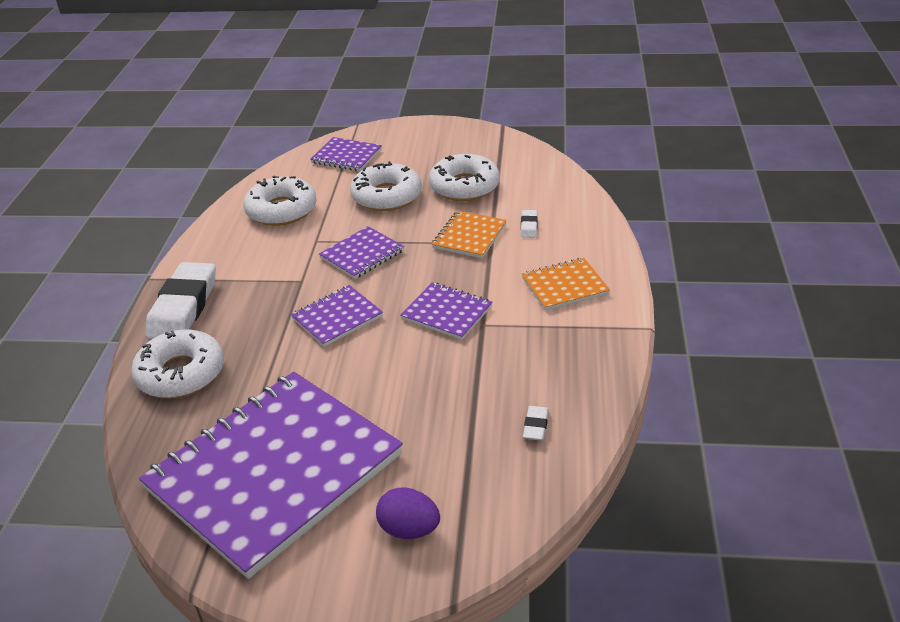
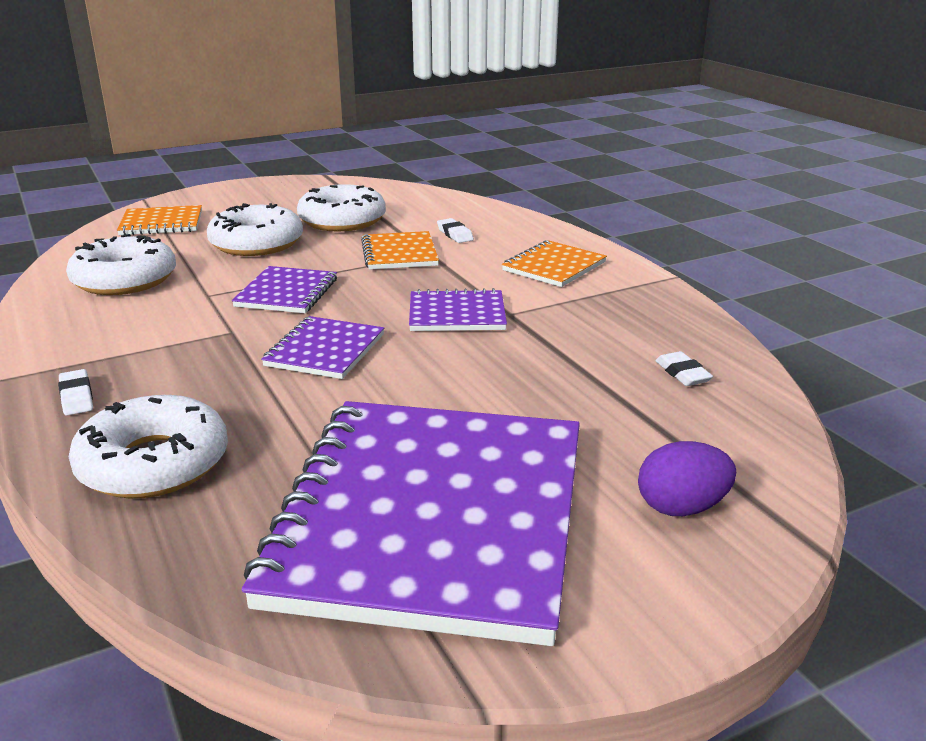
camera: 35 degrees left, 10 degrees down
white eraser [145,262,216,339] -> white eraser [58,369,93,415], size x0.42
purple notebook [310,137,382,171] -> orange notebook [117,205,202,235]

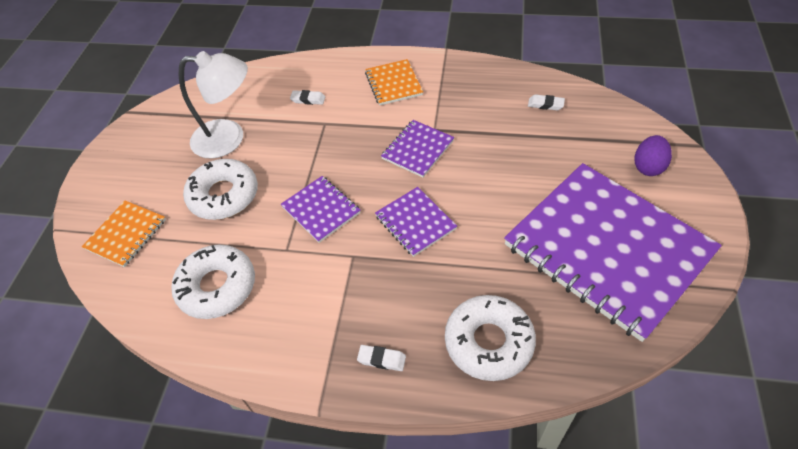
camera: 50 degrees left, 25 degrees up
white donut [297,184,386,232] -> white lamp [179,51,248,158]
orange notebook [361,231,439,270] -> none

